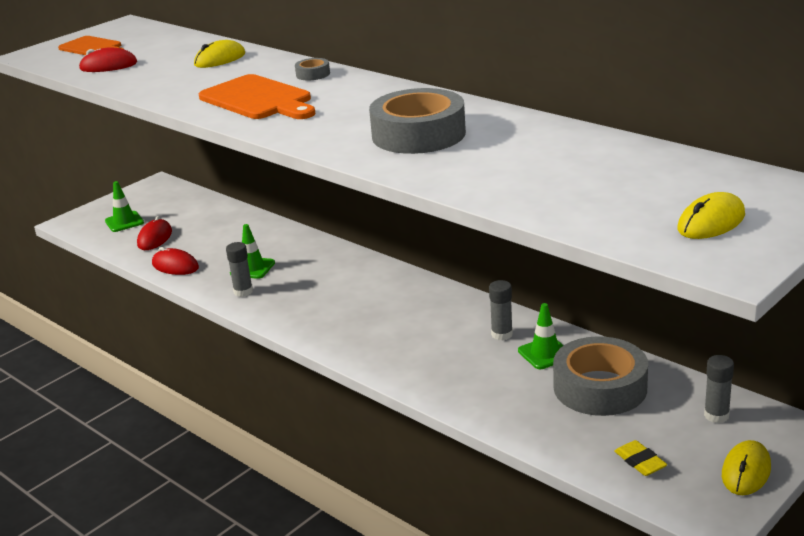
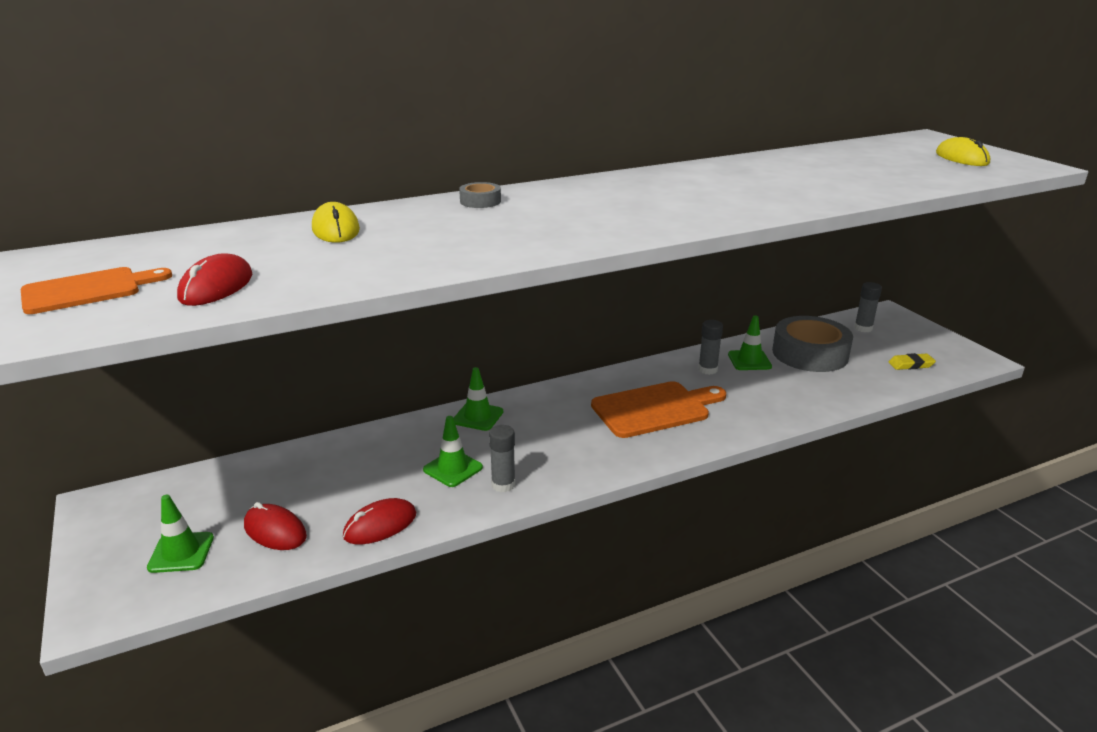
camera: 70 degrees left, 0 degrees up
orange cutting board [199,74,315,119] -> orange cutting board moved to [591,381,726,438]
grey tape [369,88,466,154] -> none
yellow mouse [722,440,771,495] -> none
none -> green traffic cone [453,367,503,431]

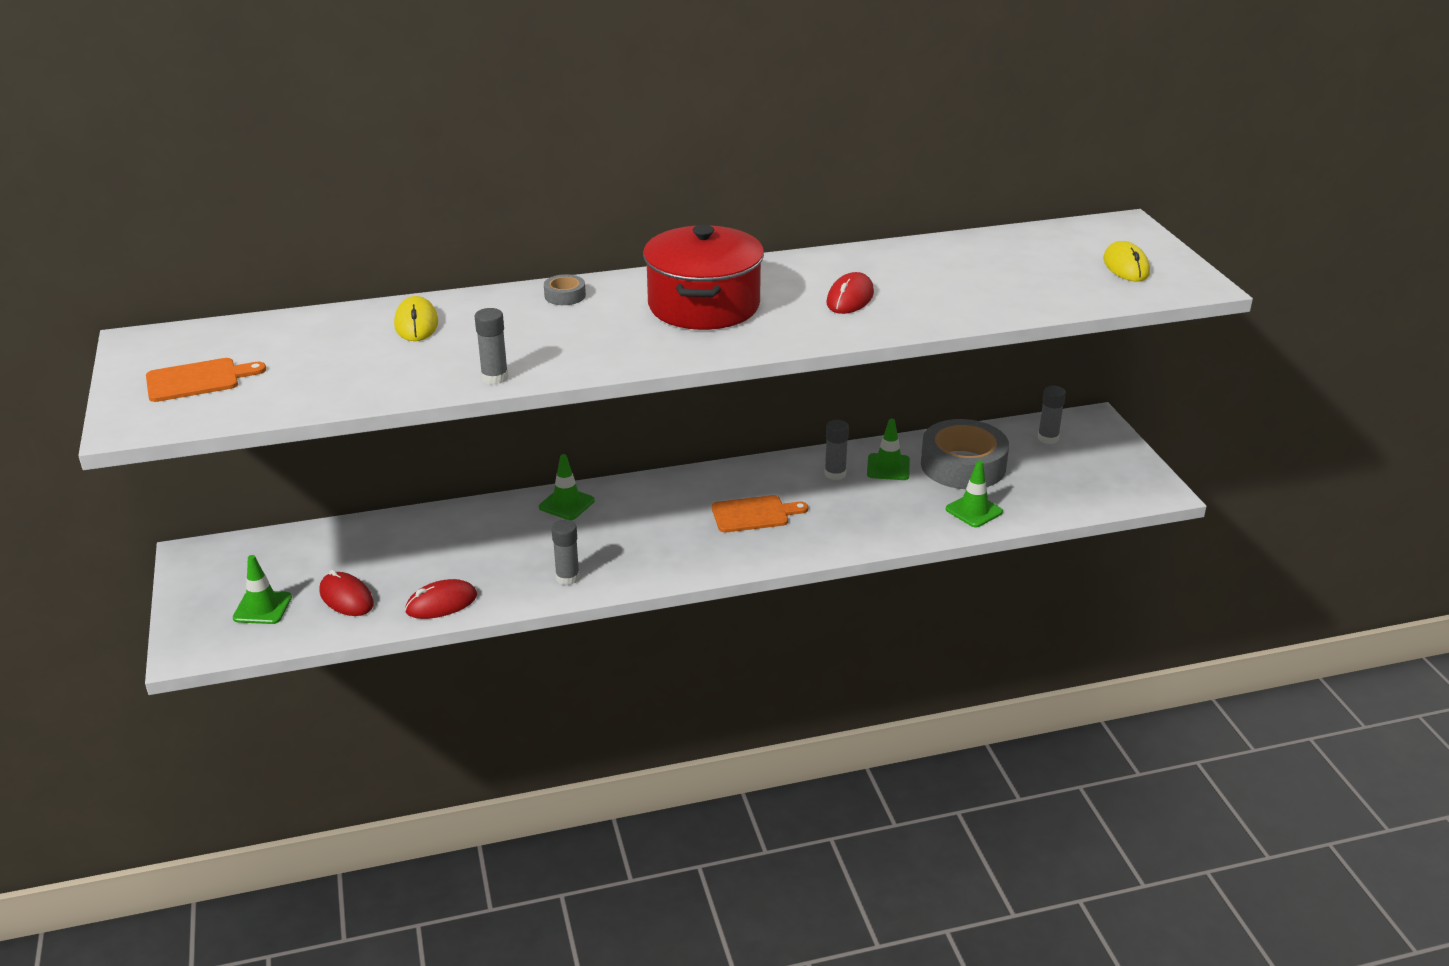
camera: 10 degrees right, 5 degrees up
red mouse [177,253,252,306] -> red mouse moved to [827,272,874,314]
green traffic cone [423,416,483,487] -> green traffic cone moved to [946,461,1003,527]
orange cutting board [591,381,726,438] -> orange cutting board [712,495,808,532], size x0.64
yellow eraser [888,353,936,370] -> none
none -> grey glue stick [475,308,509,385]
none -> red pot [643,225,764,330]

